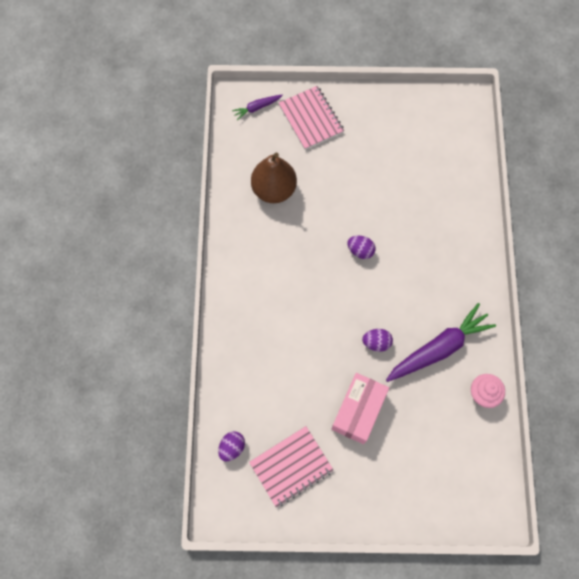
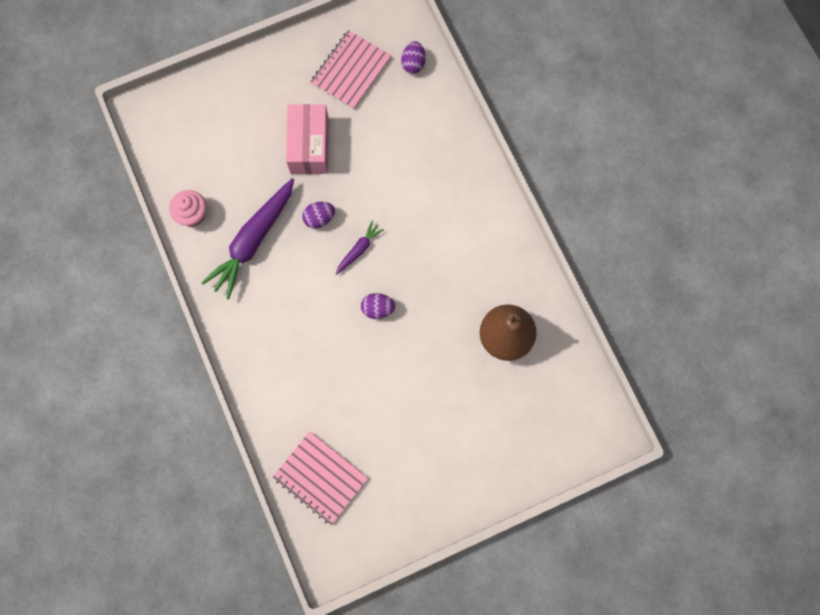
camera: 155 degrees right, 5 degrees up
purple carrot [232,95,283,120] -> purple carrot moved to [336,221,384,275]
pink notebook [279,86,344,150] -> pink notebook moved to [273,431,368,525]

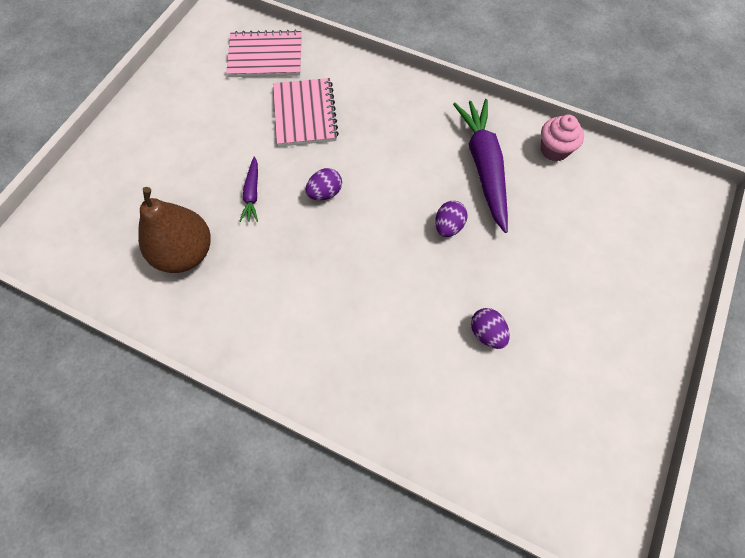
camera: 140 degrees right, 10 degrees down
pink box [286,104,329,174] -> none
pink notebook [310,30,391,110] -> pink notebook moved to [273,78,339,147]
purple carrot [336,221,384,275] -> purple carrot moved to [239,156,258,222]
purple egg [401,41,426,74] -> purple egg moved to [471,308,510,349]

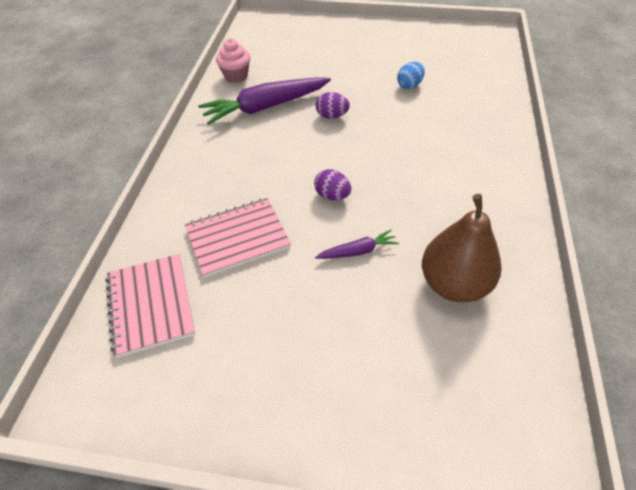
camera: 105 degrees left, 15 degrees down
purple egg [471,308,510,349] -> blue egg [397,62,425,89]

